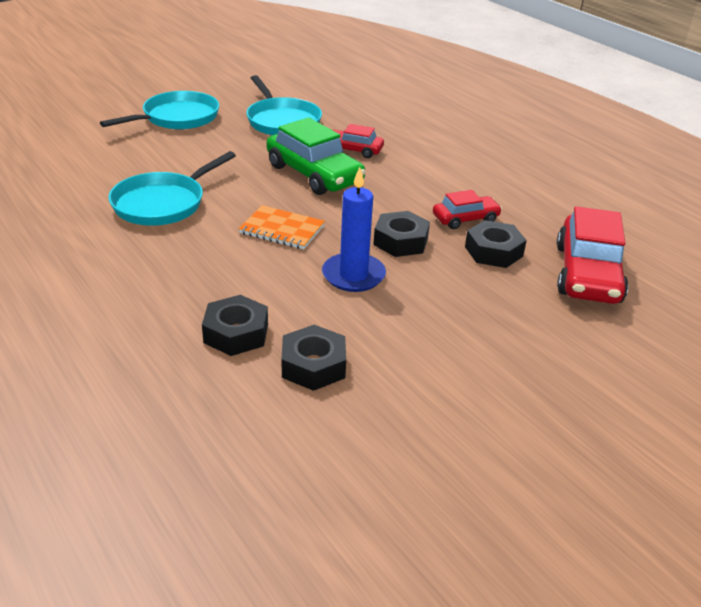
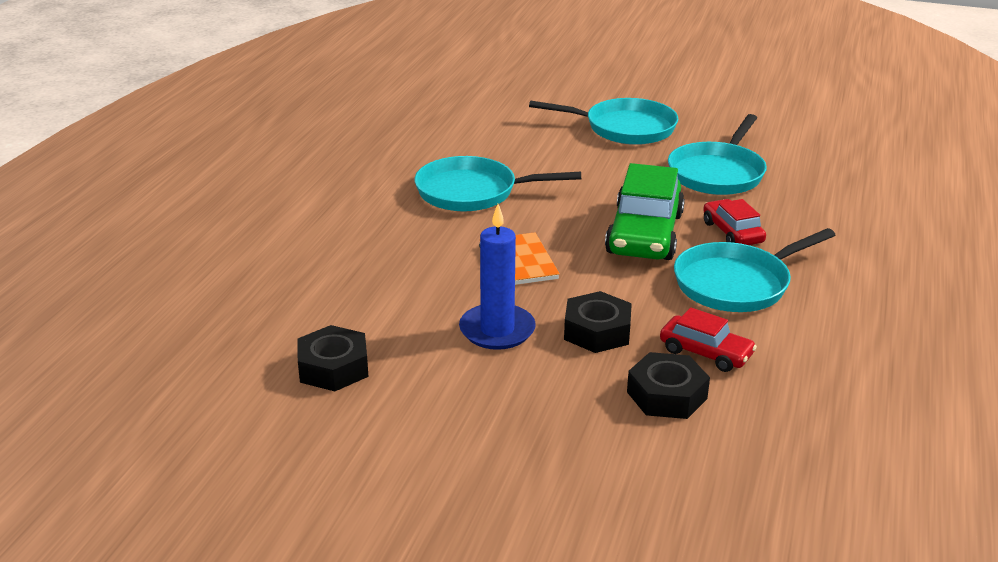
camera: 55 degrees right, 5 degrees down
black nut [202,295,268,356] -> none
red car [557,206,628,304] -> none
none -> turquoise pan [674,228,835,312]

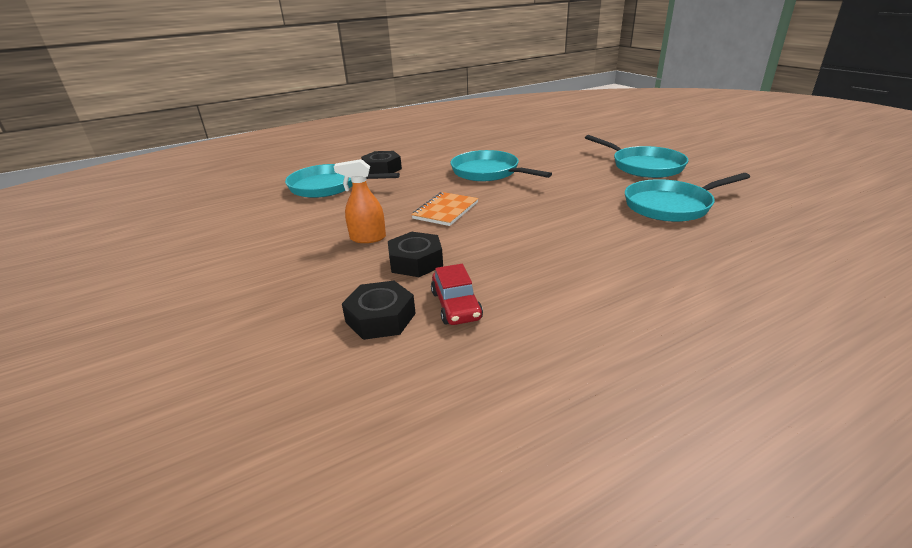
camera: 45 degrees right, 0 degrees up
black nut [297,325,369,391] -> black nut moved to [361,151,402,174]
blue candle [459,204,536,350] -> orange spray bottle [334,159,386,243]
green car [605,163,685,260] -> none
turquoise pan [674,228,835,312] -> turquoise pan moved to [285,164,400,198]
red car [703,199,766,245] -> none

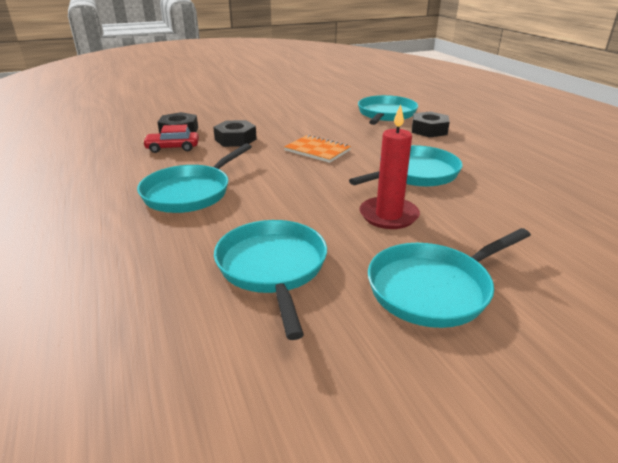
camera: 95 degrees right, 0 degrees up
orange spray bottle [334,159,386,243] -> none
none -> turquoise pan [137,144,252,213]
none -> red candle [359,104,420,229]

